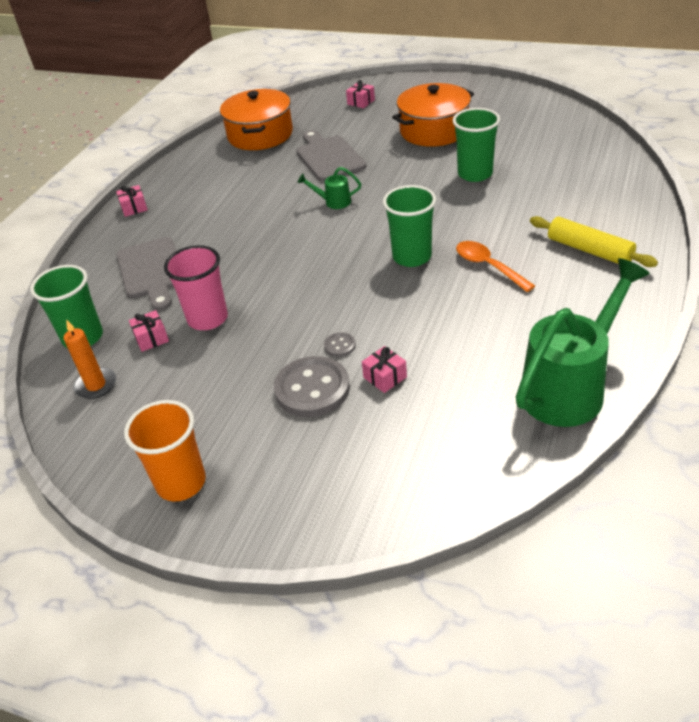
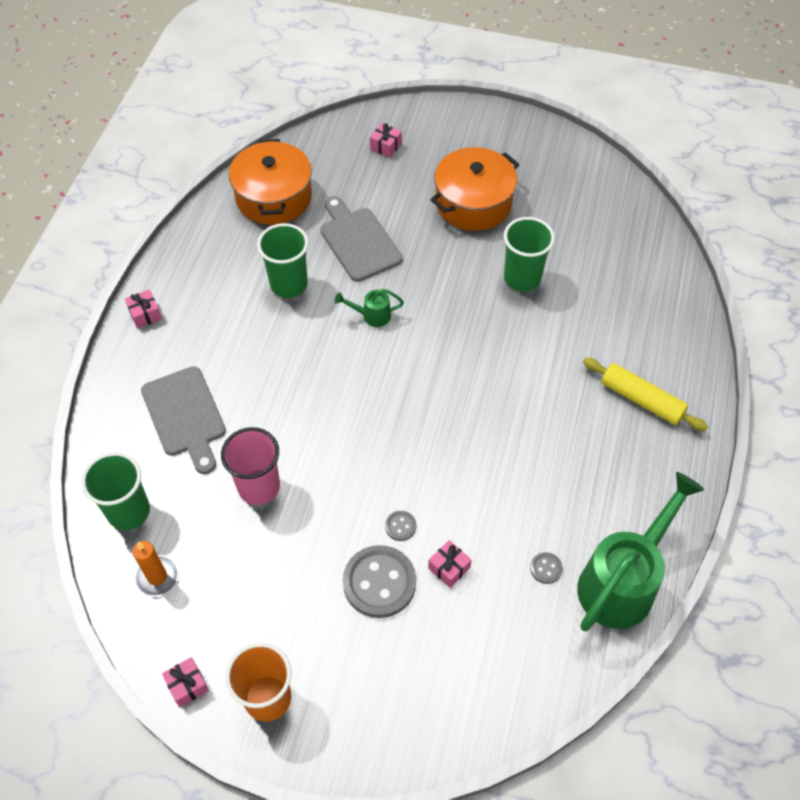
camera: 10 degrees left, 15 degrees up
pink gift [129,310,169,352] -> pink gift moved to [162,657,209,707]
green cup [383,185,436,267] -> green cup moved to [257,223,309,298]
orange spoon [456,241,535,292] -> none
none -> grey button [530,552,563,584]

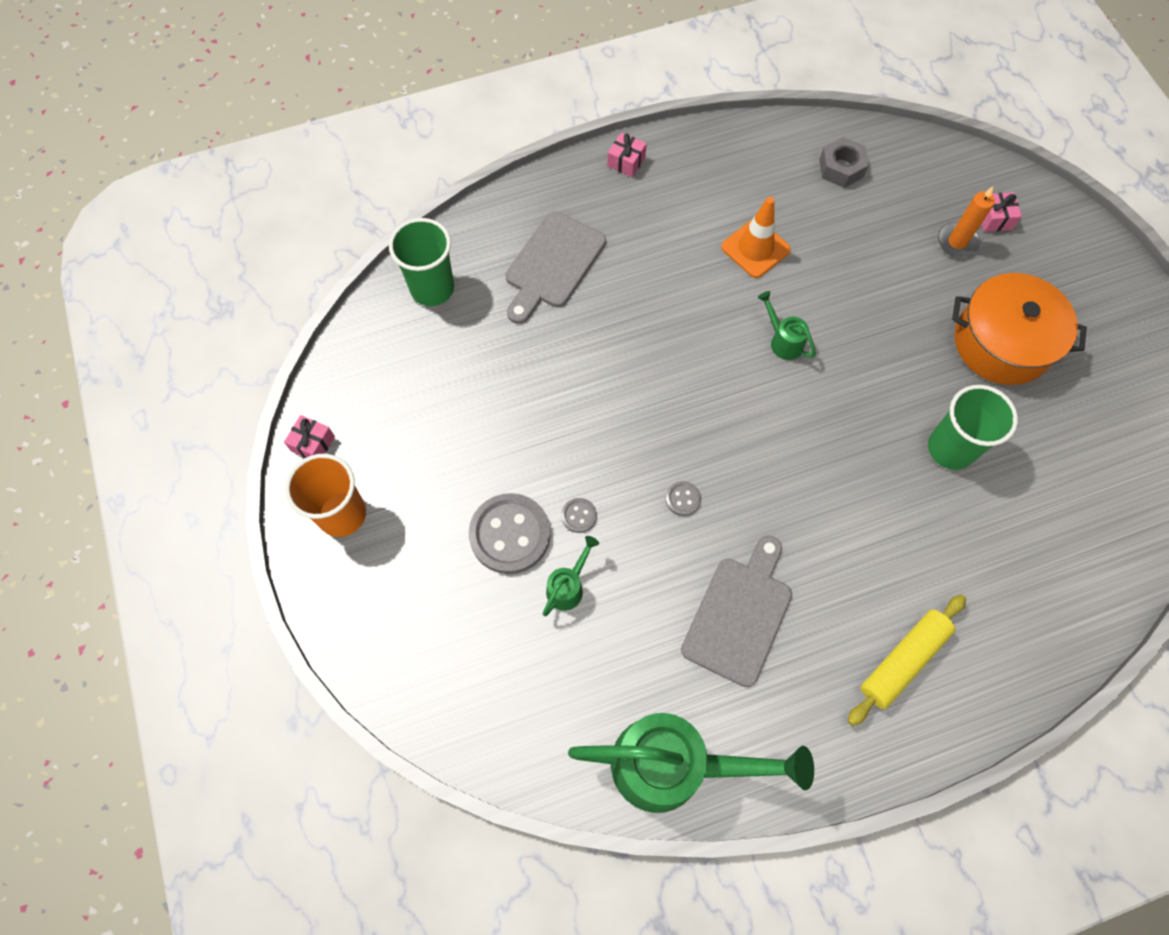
camera: 55 degrees right, 10 degrees up
orange candle [132,541,179,596] -> orange candle moved to [938,187,995,258]
pink cup [221,427,280,505] -> none
orange pot [229,139,312,225] -> grey nut [819,137,869,188]
green cup [257,223,309,298] -> orange traffic cone [721,197,791,278]
grey cutting board [320,196,403,282] -> grey cutting board moved to [681,535,792,687]
pink gift [428,540,472,588] -> green watering can [543,536,599,616]
grey button [530,552,563,584] -> grey button moved to [666,481,701,516]
yellow rolling pin [583,358,708,431] -> yellow rolling pin turned 45 degrees clockwise [847,595,966,726]

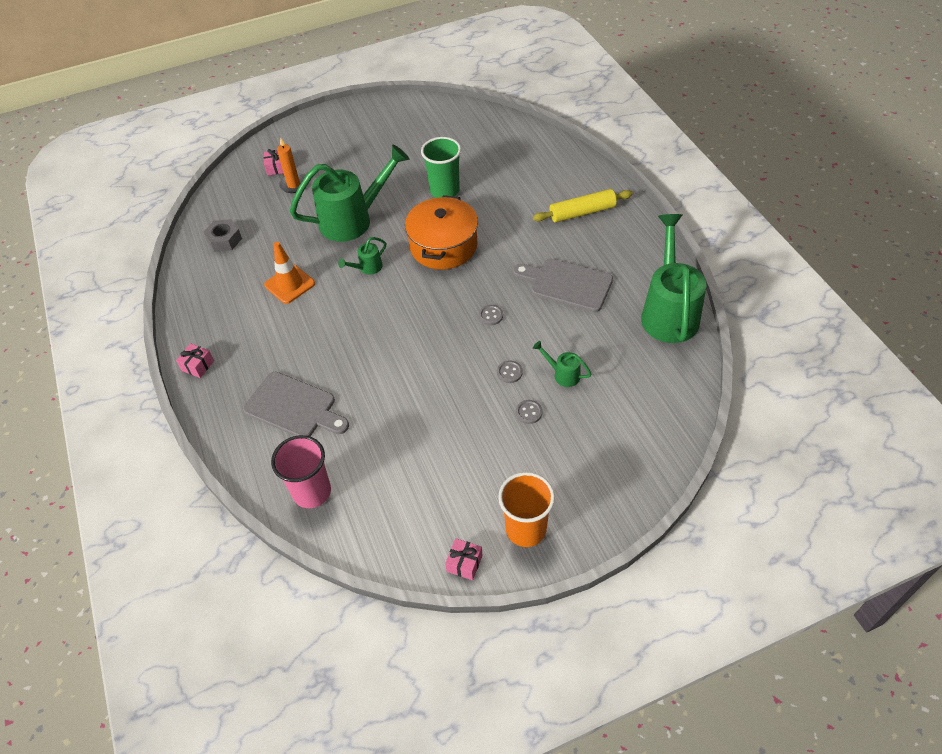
camera: 90 degrees left, 15 degrees down
green cup [389,218,454,306] -> pink cup [271,435,331,508]
grey button [469,493,550,574] -> grey button [516,400,542,424], size x0.44
yellow rolling pin [847,595,966,726] -> yellow rolling pin turned 60 degrees counterclockwise [533,189,633,222]
orange pot [952,273,1087,385] -> orange pot moved to [405,195,478,270]
none -> green watering can [290,144,409,242]

